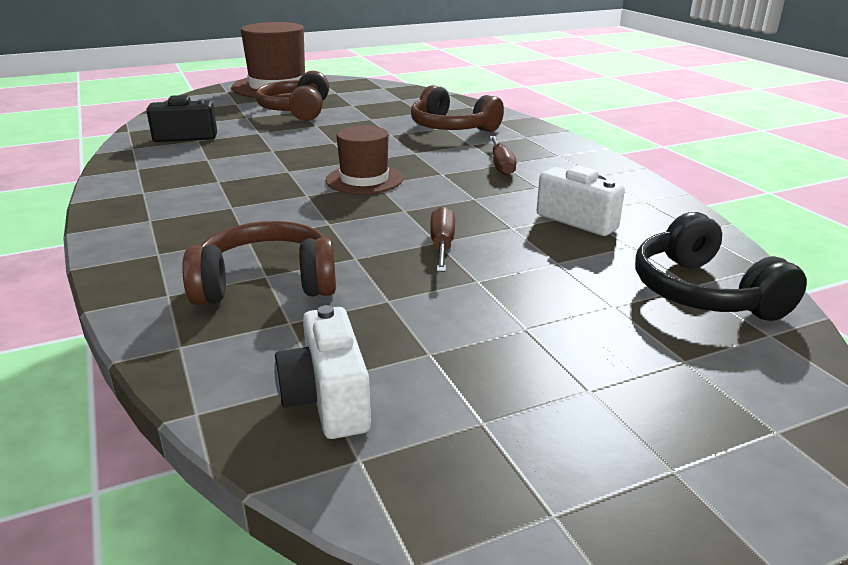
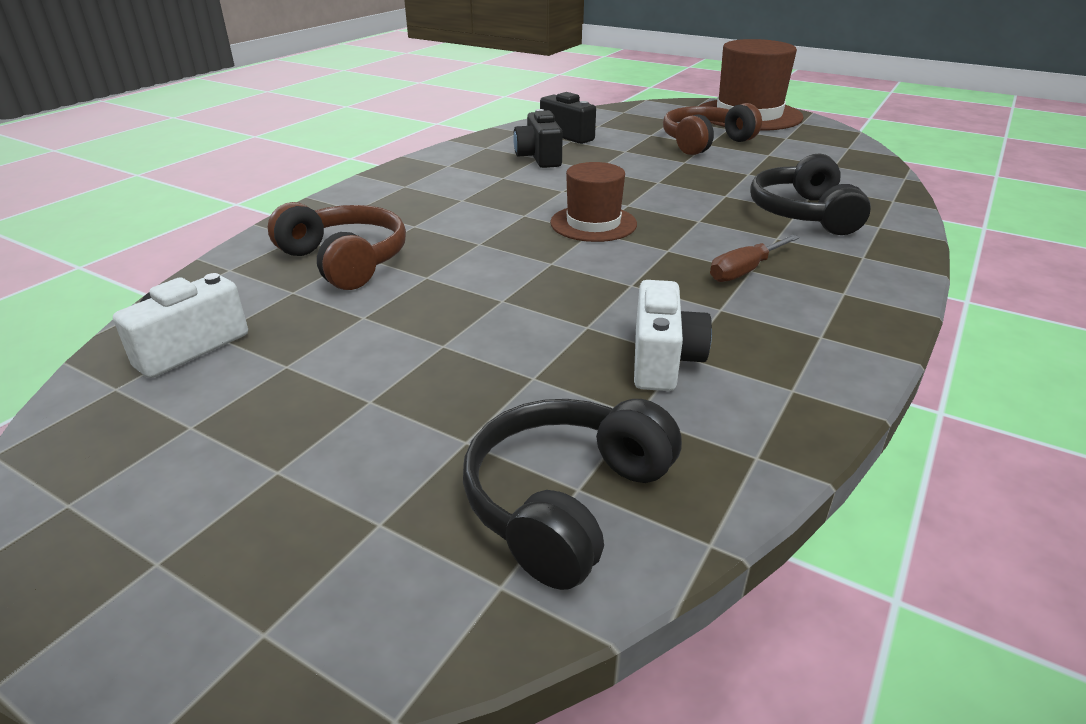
camera: 55 degrees right, 5 degrees up
brown headphones [411,85,504,132] -> black headphones [750,153,871,235]
brown screwdriver [430,206,455,272] -> none
none -> black camera [513,109,563,168]

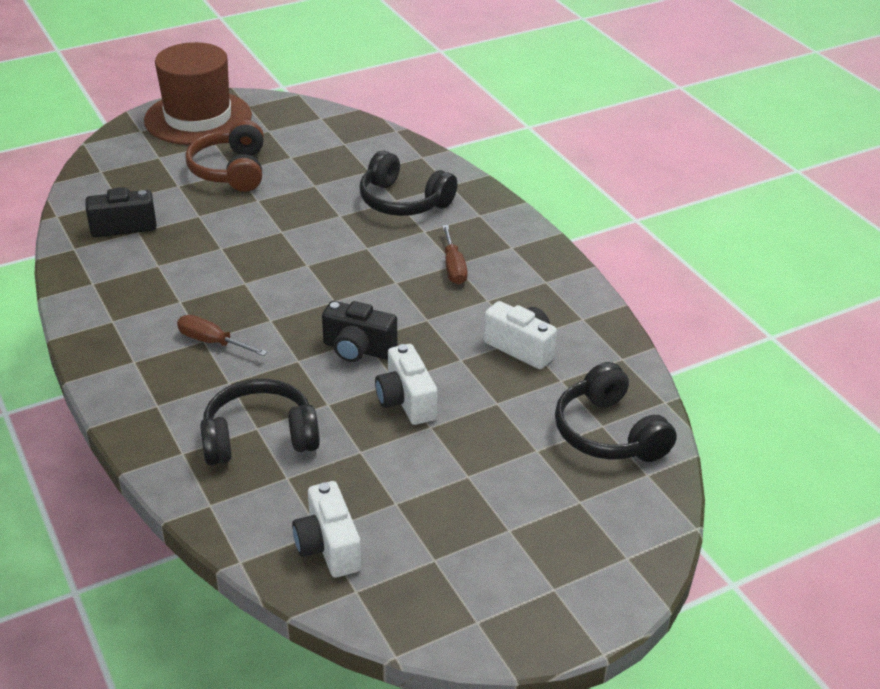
camera: 60 degrees left, 5 degrees up
brown headphones [268,202,406,290] -> black headphones [200,378,320,465]
black camera [513,109,563,168] -> black camera moved to [322,301,397,362]
brown hat [550,162,637,242] -> none
none -> brown screwdriver [177,315,267,356]
none -> white camera [375,344,437,425]

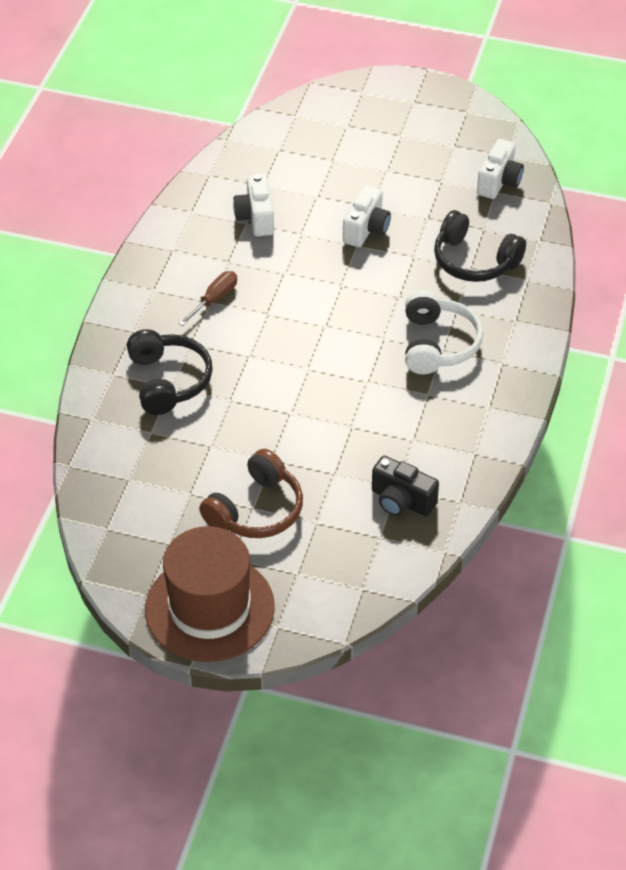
camera: 135 degrees left, 10 degrees up
brown screwdriver [177,315,267,356] -> white headphones [405,290,483,374]
black camera [322,301,397,362] -> none
black headphones [555,362,677,462] -> none

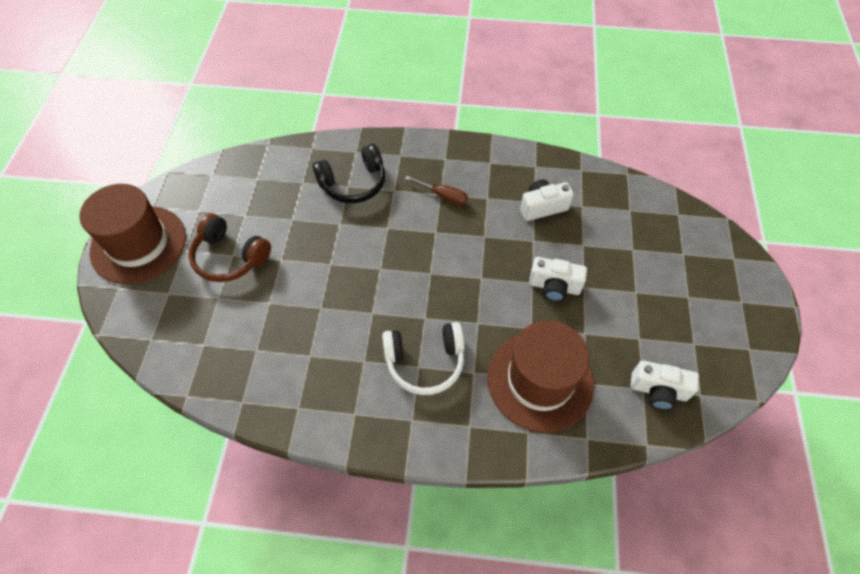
camera: 80 degrees right, 10 degrees up
black camera [372,456,439,516] -> none
black headphones [434,210,526,282] -> brown hat [487,320,594,432]

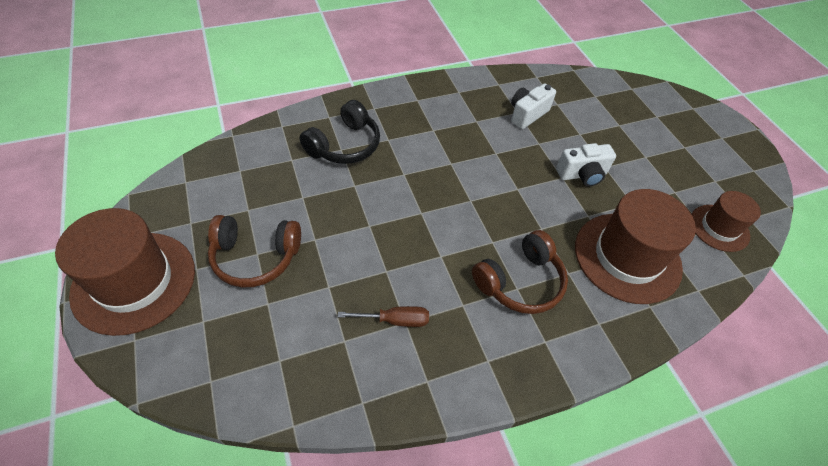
camera: 30 degrees left, 5 degrees down
white headphones [382,322,465,395] -> brown headphones [472,230,568,314]
brown screwdriver [405,176,468,205] -> brown screwdriver moved to [338,306,429,327]
white camera [631,360,699,410] -> brown hat [691,191,761,252]

